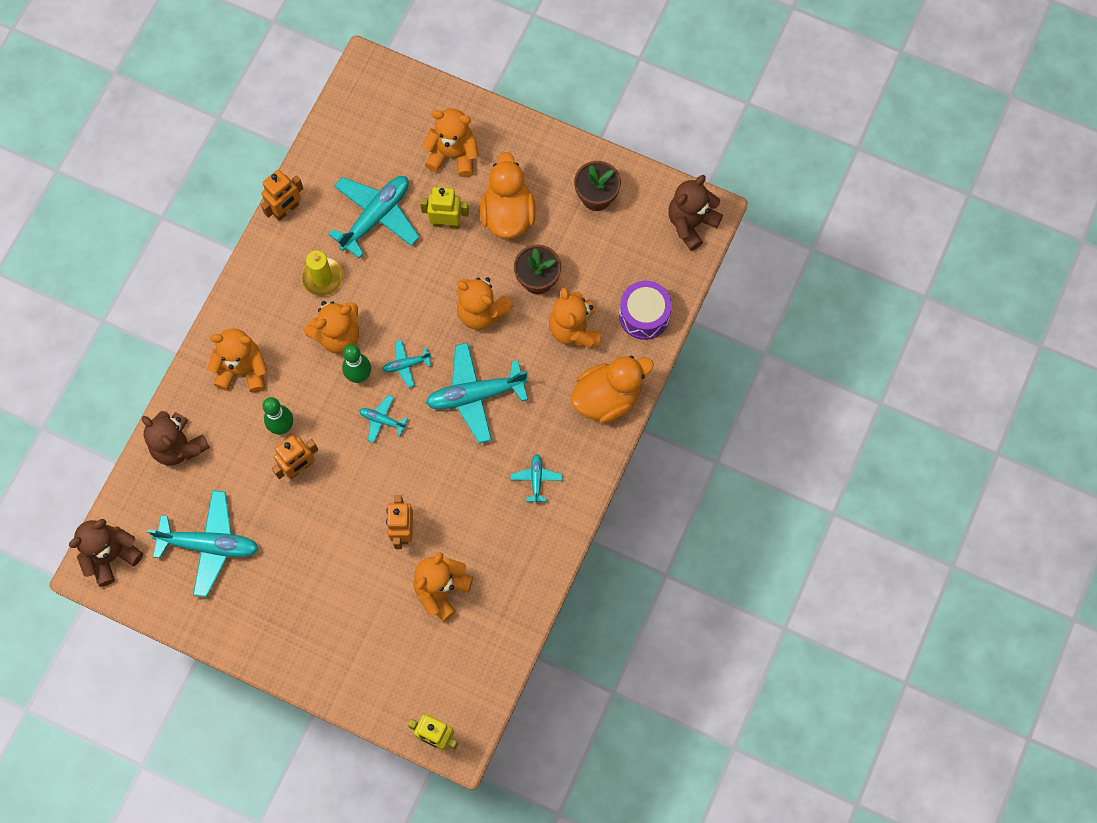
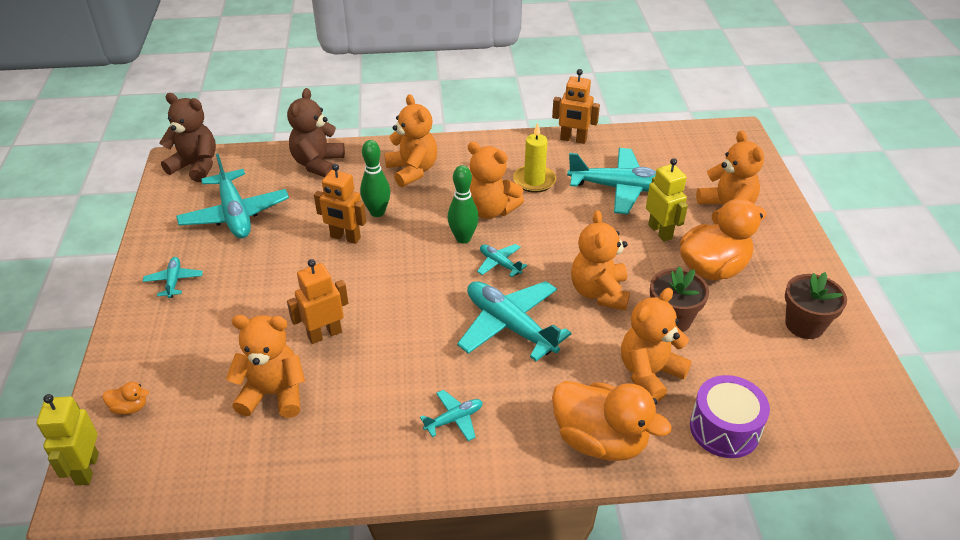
camera: 60 degrees right, 30 degrees down
turquoise plane [359,395,408,443] -> turquoise plane moved to [143,257,203,298]
brown teddy bear [668,175,723,251] -> none
none -> orange duck [103,382,149,415]

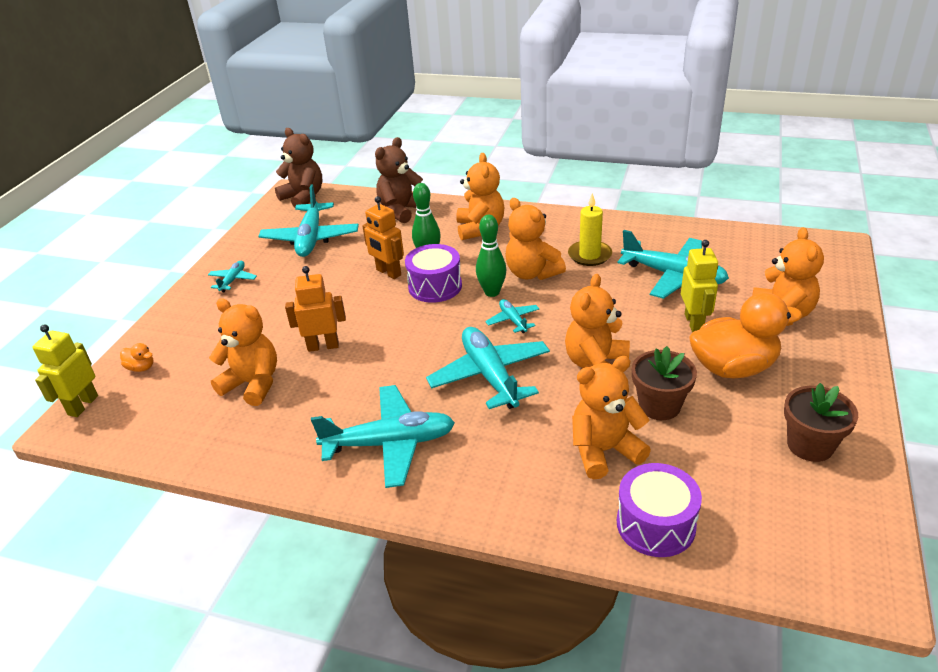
camera: 25 degrees right, 5 degrees down
turquoise plane [420,390,483,441] -> turquoise plane [311,385,455,488], size x2.06
orange robot [552,69,600,144] -> none
orange duck [552,381,672,461] -> none
none -> purple drum [405,244,462,303]

